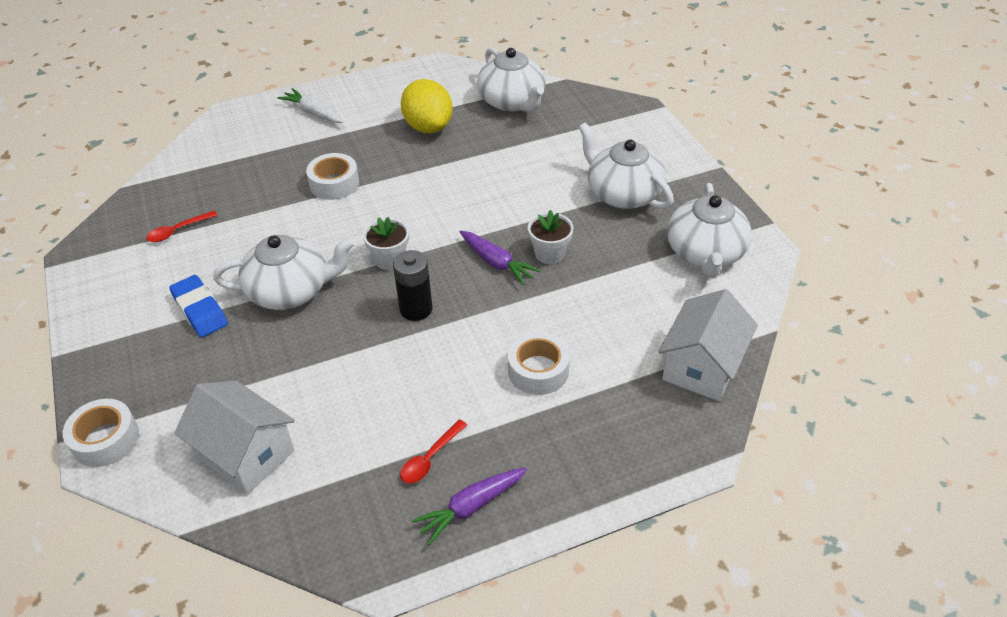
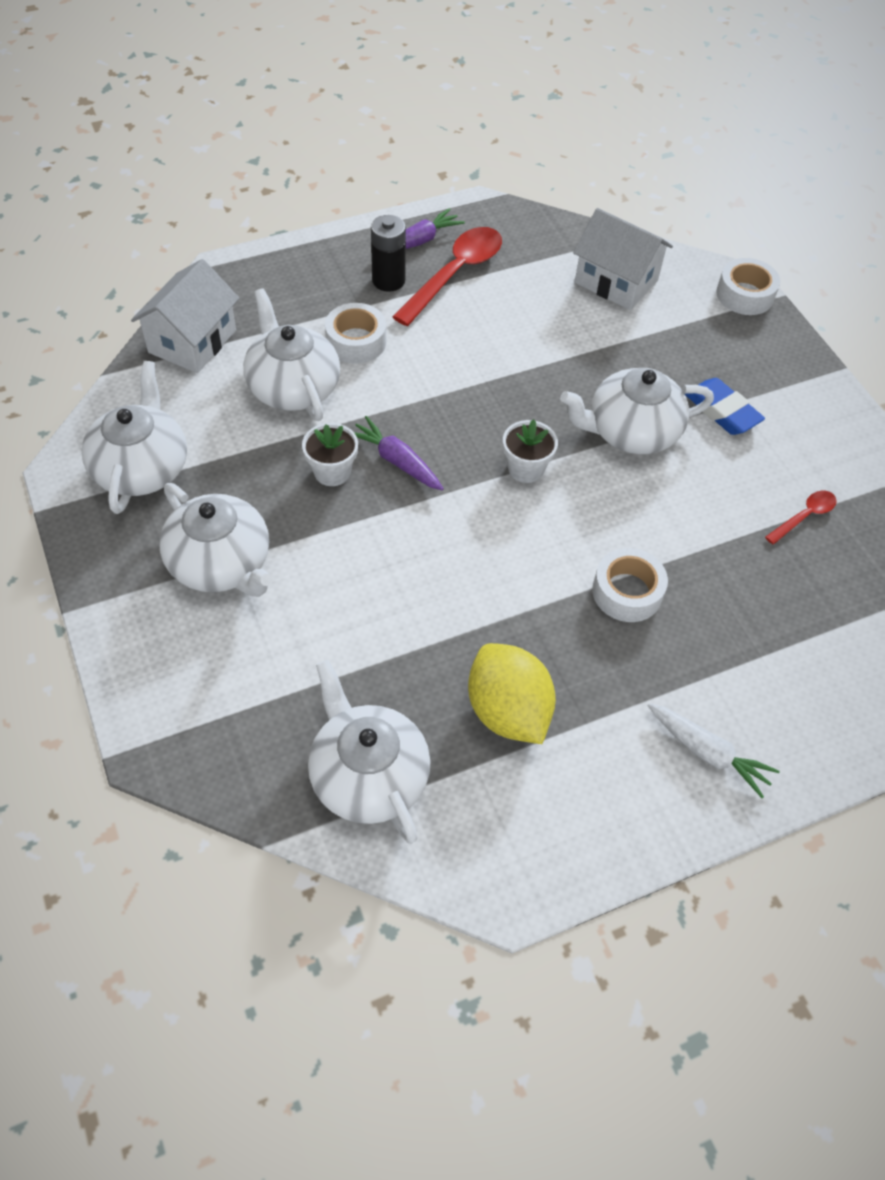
camera: 175 degrees right, 10 degrees up
black battery [393,250,433,321] -> black battery moved to [371,215,406,292]
red spoon [400,419,467,483] -> red spoon [392,227,502,326], size x1.99
none -> white teapot [243,288,340,421]

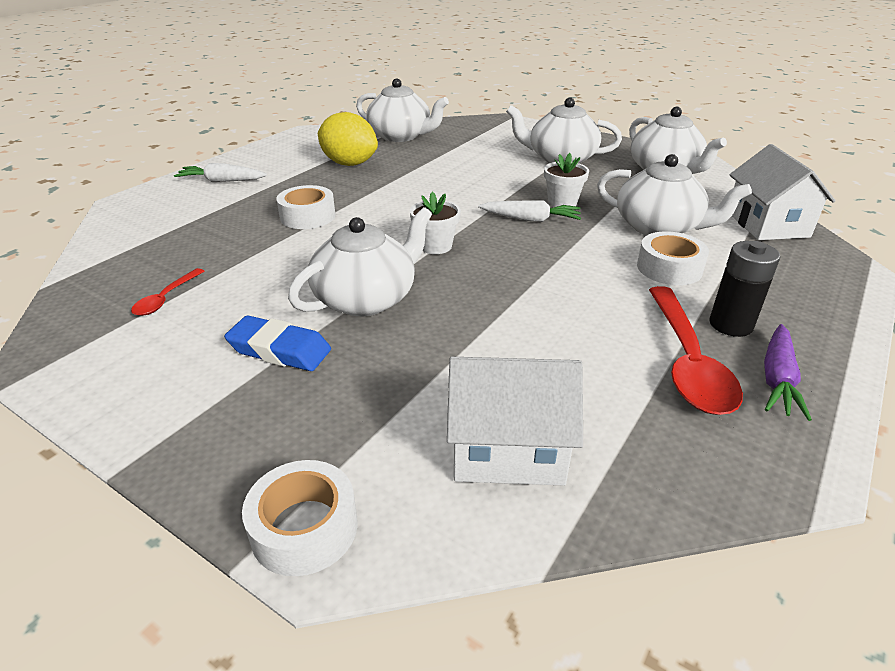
camera: 150 degrees right, 20 degrees down
purple carrot [354,416,444,490] -> white carrot [478,201,581,222]

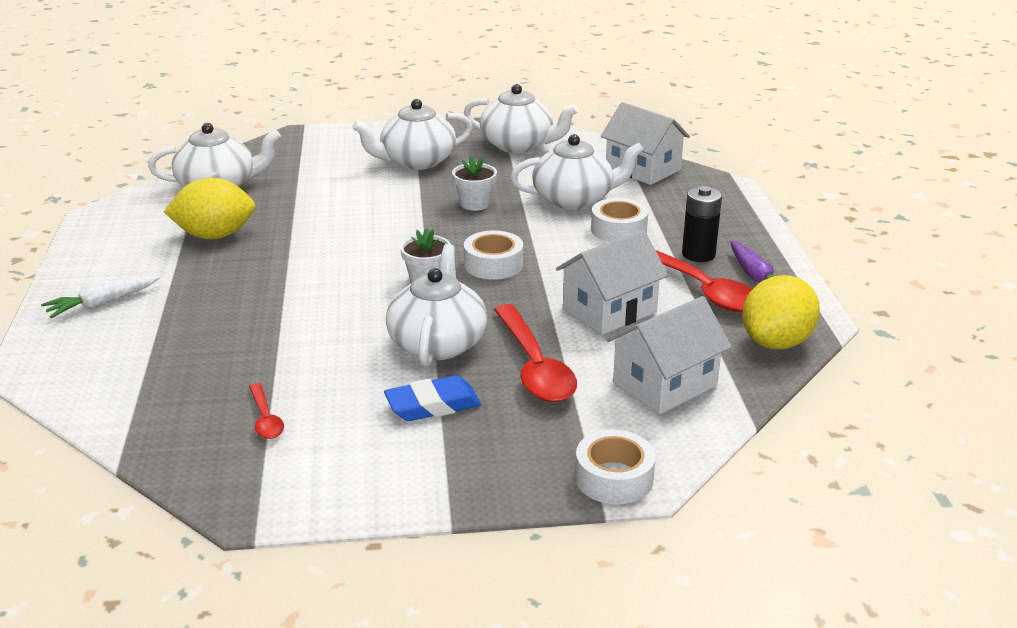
camera: 40 degrees left, 5 degrees down
white tape [276,185,336,229] -> white tape moved to [464,230,523,280]
white carrot [478,201,581,222] -> none
none -> red spoon [494,304,577,402]
none -> white house [556,230,668,335]
none -> yellow lemon [742,275,820,349]

